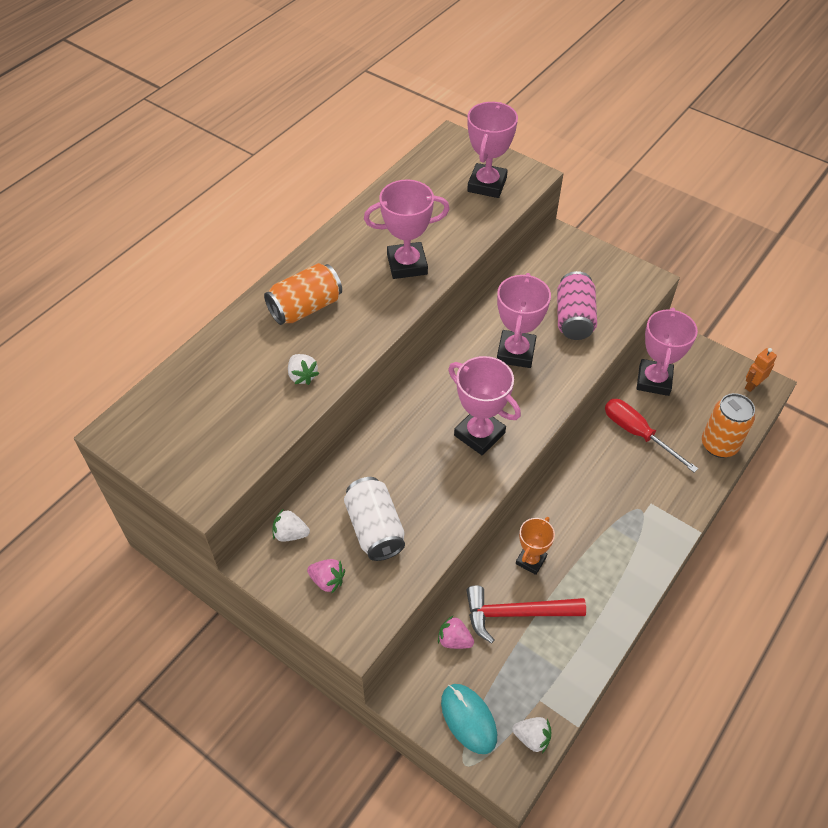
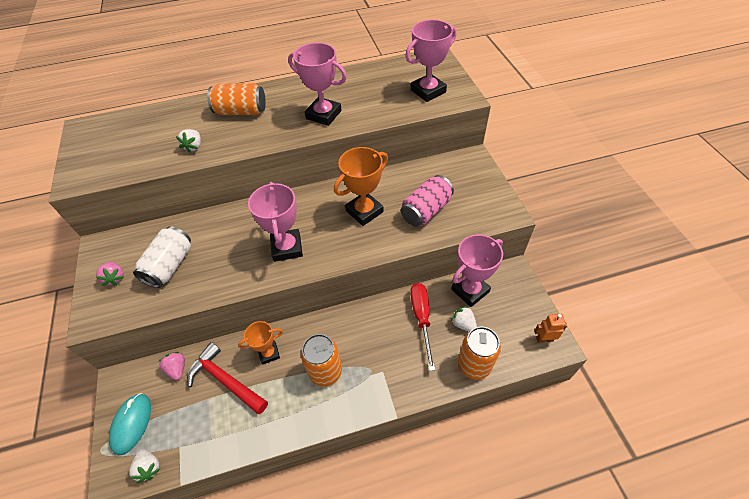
camera: 40 degrees right, 0 degrees up
white strawberry [272,508,310,542] -> white strawberry moved to [451,306,477,331]
pink trophy [497,273,551,368] -> orange trophy [334,147,388,226]
none -> orange can [301,334,342,386]

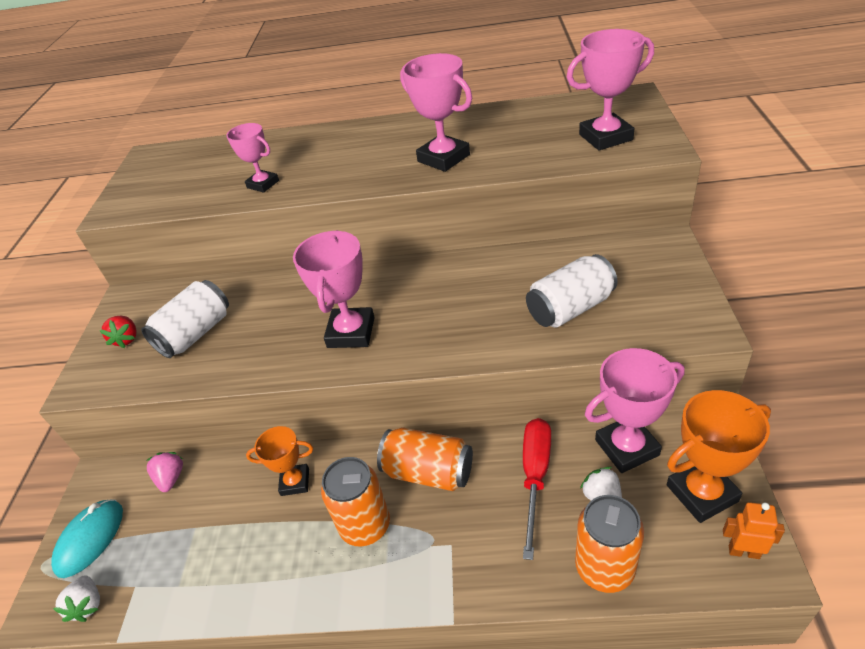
camera: 20 degrees right, 10 degrees down
pink strawberry [96,262,124,286] -> red strawberry [100,316,137,348]
white strawberry [176,129,201,153] -> pink trophy [226,123,279,193]
red hammer [187,342,268,414] -> none
orange can [207,83,266,115] -> orange can moved to [377,428,473,491]
orange trophy [334,147,388,226] -> orange trophy moved to [667,390,771,523]
pink can [401,175,454,226] -> white can [526,254,618,328]

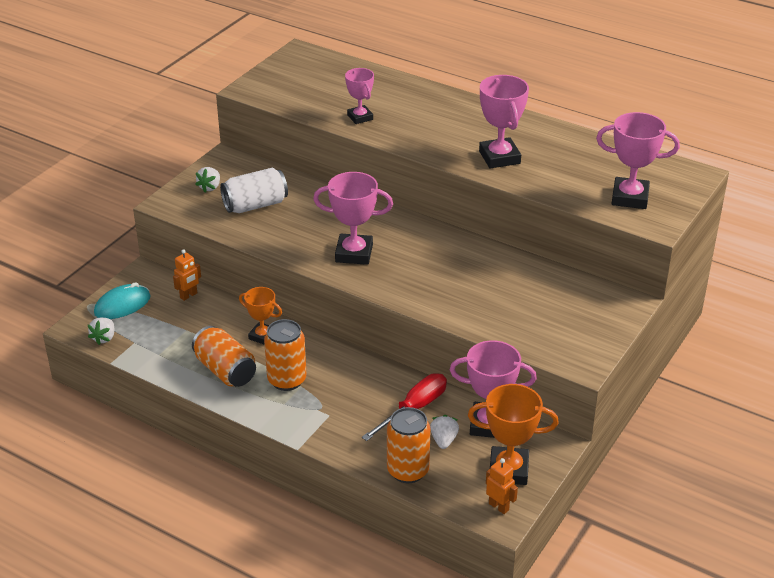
camera: 25 degrees right, 5 degrees down
red strawberry [100,316,137,348] -> white strawberry [195,167,220,192]
pink strawberry [147,452,183,492] -> orange robot [173,249,201,301]
pink trophy [293,230,375,348] -> pink trophy turned 60 degrees clockwise [313,172,393,265]
orange can [377,428,473,491] -> orange can moved to [192,326,256,387]
white can [526,254,618,328] -> none

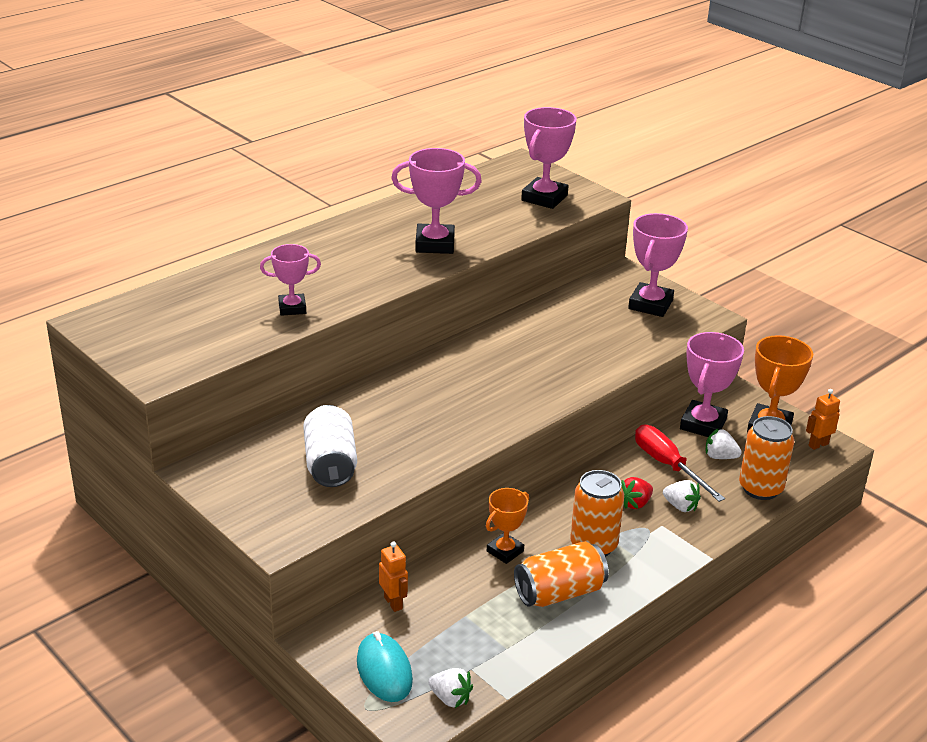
camera: 75 degrees left, 5 degrees down
white strawberry [195,167,220,192] -> white strawberry moved to [663,480,701,512]
pink trophy [313,172,393,265] -> pink trophy moved to [628,213,688,317]
none -> red strawberry [621,477,653,509]

